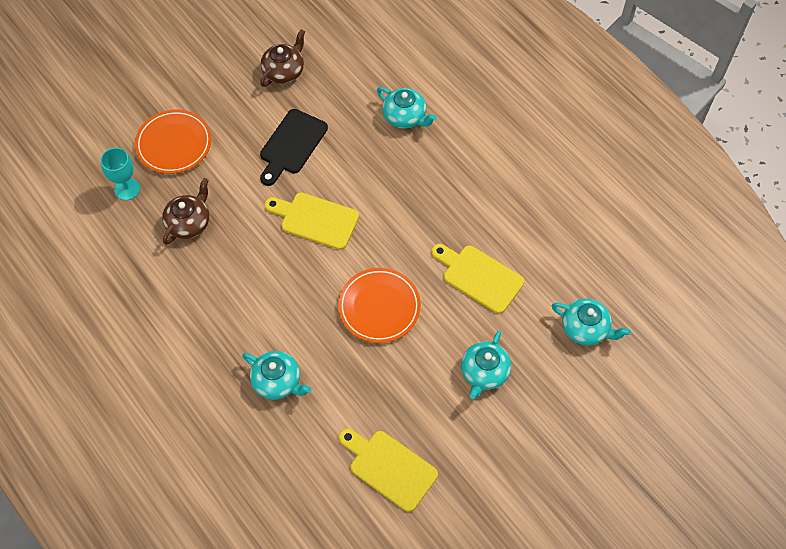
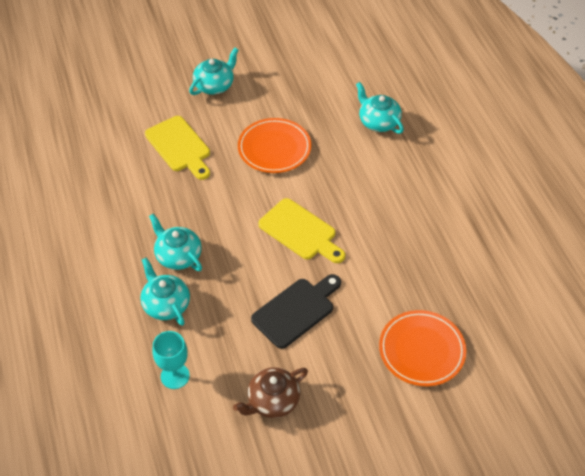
camera: 160 degrees left, 10 degrees down
turquoise goblet [101,148,140,200] -> turquoise goblet moved to [152,331,190,389]
brown teapot [162,178,209,245] -> none
yellow cutting board [339,428,438,512] -> none
turquoise teapot [552,298,631,346] -> turquoise teapot moved to [149,214,202,271]

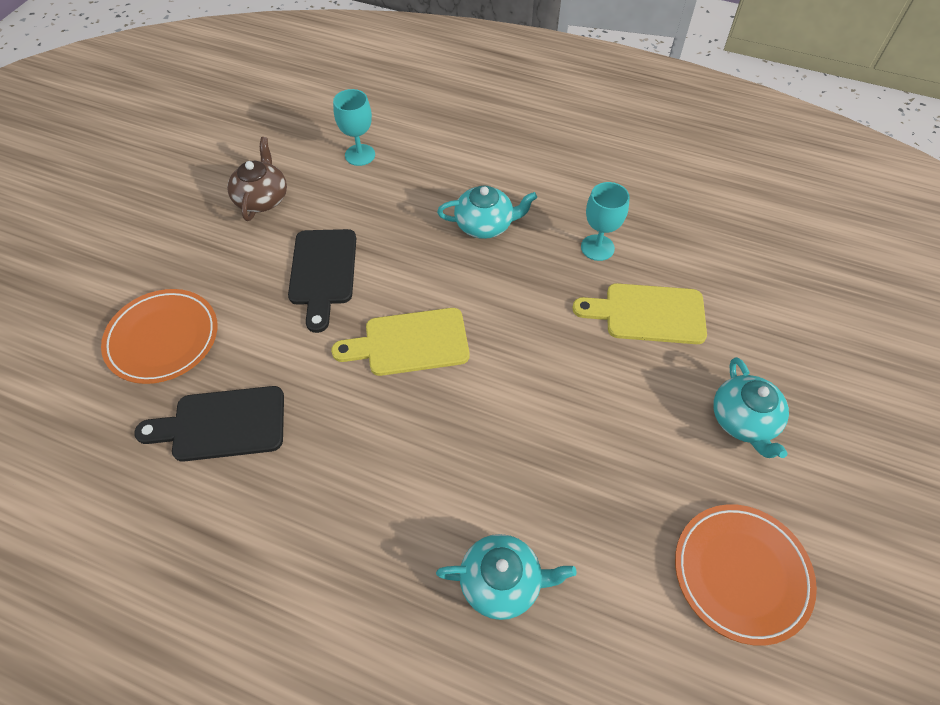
camera: 130 degrees right, 5 degrees up
turquoise teapot [140,257,190,326] -> none
orange plate [238,118,311,173] -> orange plate moved to [675,504,817,646]
none -> black cutting board [134,386,284,462]
none -> turquoise goblet [581,182,630,261]

